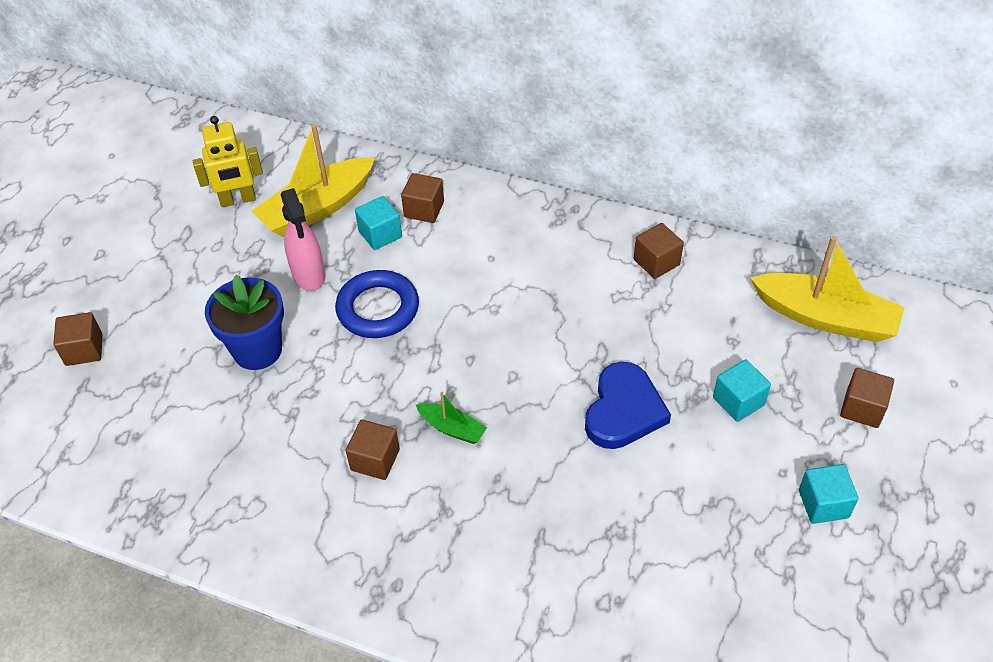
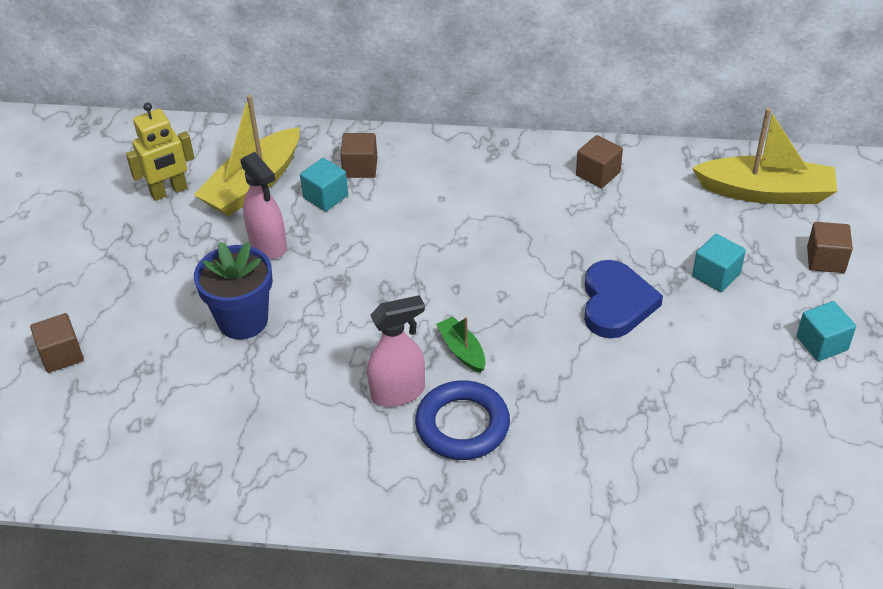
camera: 15 degrees left, 5 degrees down
blue ring [335,270,419,338] -> blue ring moved to [415,380,510,460]
brown cube [346,420,400,480] -> pink spray bottle [367,295,425,407]
green boat [416,392,487,444] -> green boat turned 135 degrees counterclockwise [436,316,486,373]

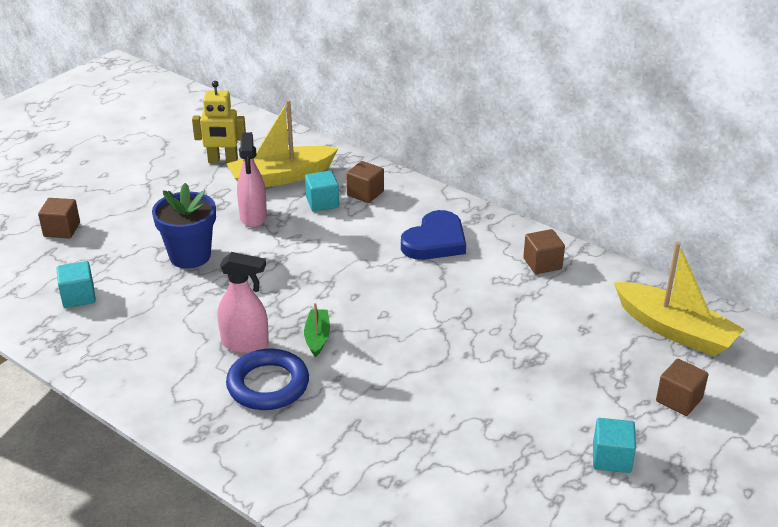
camera: 30 degrees right, 10 degrees down
blue heart [584,260,663,338] -> blue heart moved to [401,210,466,260]
turquoise cube [692,234,746,292] -> turquoise cube moved to [56,261,96,308]

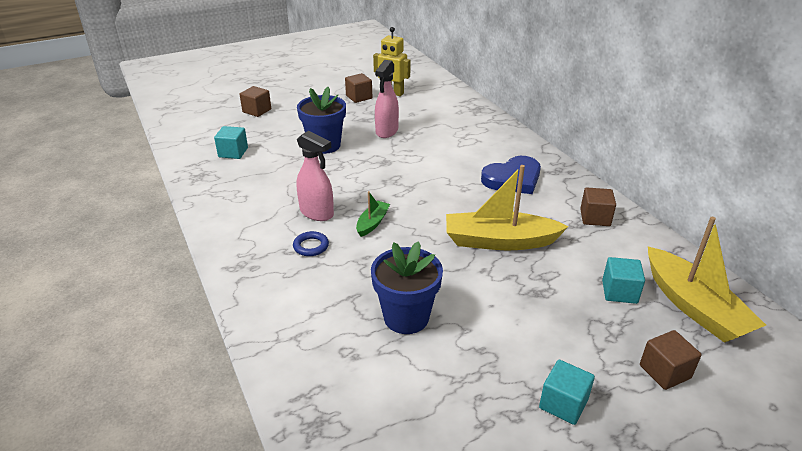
camera: 25 degrees right, 0 degrees up
blue ring [226,349,309,410] -> blue ring [293,231,329,256], size x0.52
yellow boat [227,100,339,187] -> yellow boat moved to [446,165,569,250]
turquoise cube [305,171,339,212] -> turquoise cube moved to [602,257,645,304]
brown cube [346,161,384,203] -> brown cube moved to [345,73,372,103]
none -> blue flower pot [371,241,443,334]

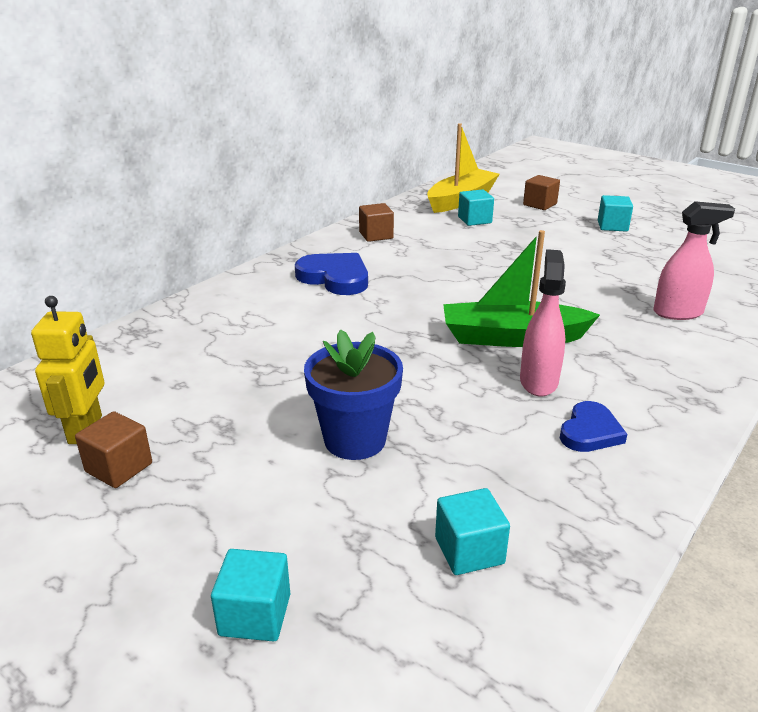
camera: 115 degrees left, 5 degrees down
brown cube [240,86,271,117] -> turquoise cube [211,549,290,642]
blue ring [293,231,329,256] -> none
green boat [356,191,390,237] -> green boat [443,230,600,347], size x2.06
blue flower pot [371,241,443,334] -> none
pink spray bottle [375,60,399,138] -> pink spray bottle moved to [653,201,735,320]
yellow boat [446,165,569,250] -> none
none -> blue heart [560,401,628,452]

